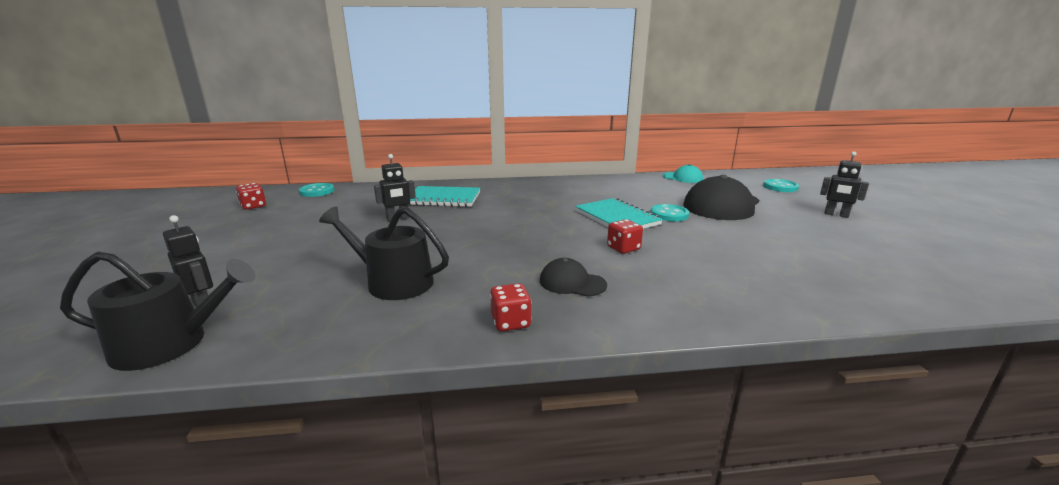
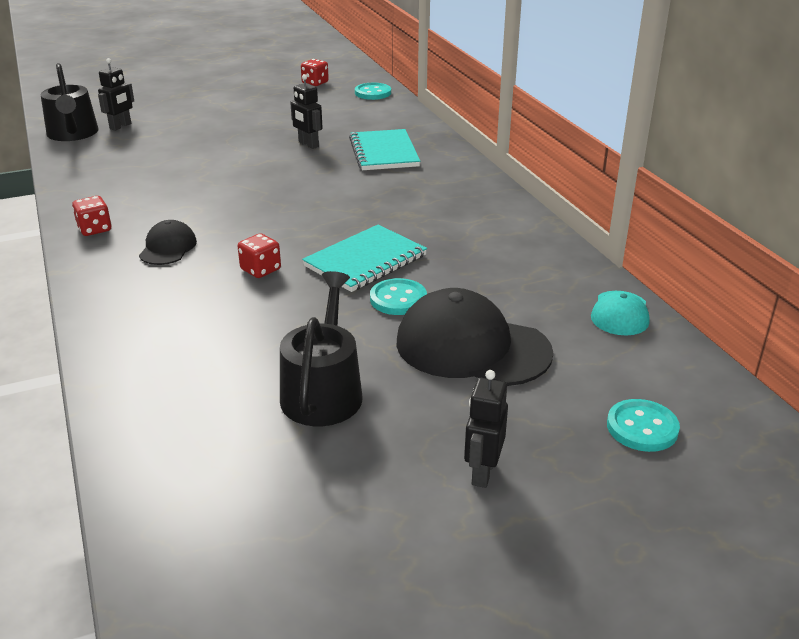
camera: 75 degrees right, 10 degrees up
black watering can [319,206,449,300] -> black watering can moved to [280,271,363,426]

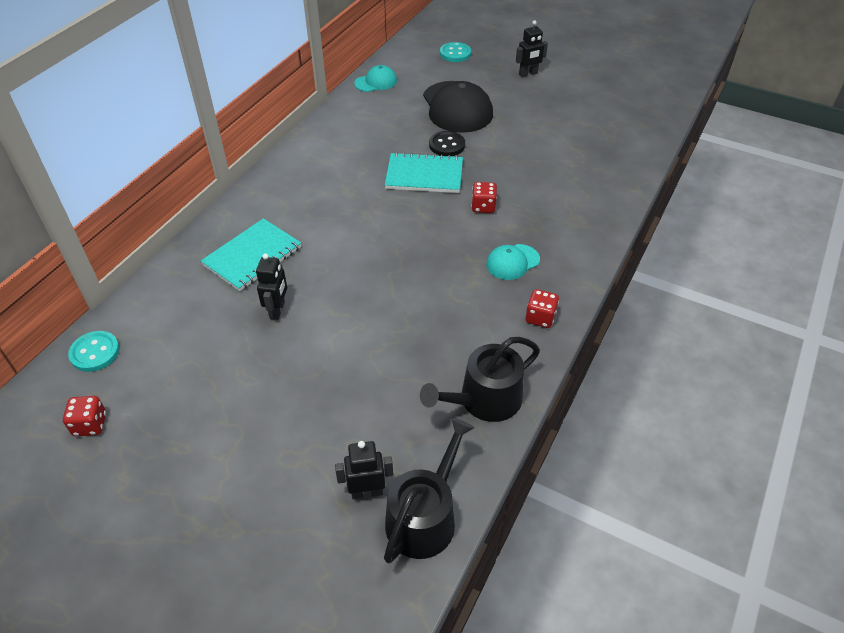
camera: 130 degrees left, 15 degrees up
black cap [139,220,197,265] -> turquoise cap [486,244,540,280]
black watering can [280,271,363,426] -> black watering can moved to [420,337,540,422]
turquoise button [370,278,427,315] -> black button [429,131,465,156]

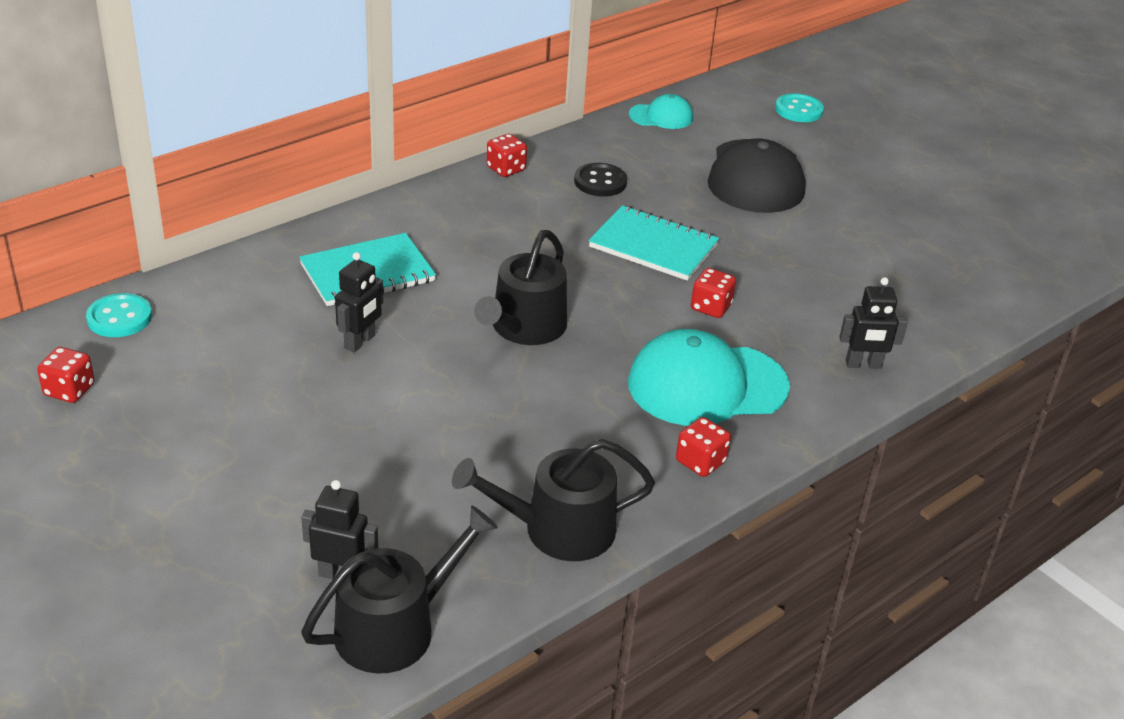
camera: 20 degrees right, 10 degrees down
black button [429,131,465,156] -> black button moved to [574,163,627,196]
turquoise cap [486,244,540,280] -> turquoise cap [628,329,790,426], size x1.92
black robot [516,20,548,77] -> black robot moved to [839,277,908,369]
none -> black watering can [474,230,567,345]
none -> red dice [487,134,527,177]

